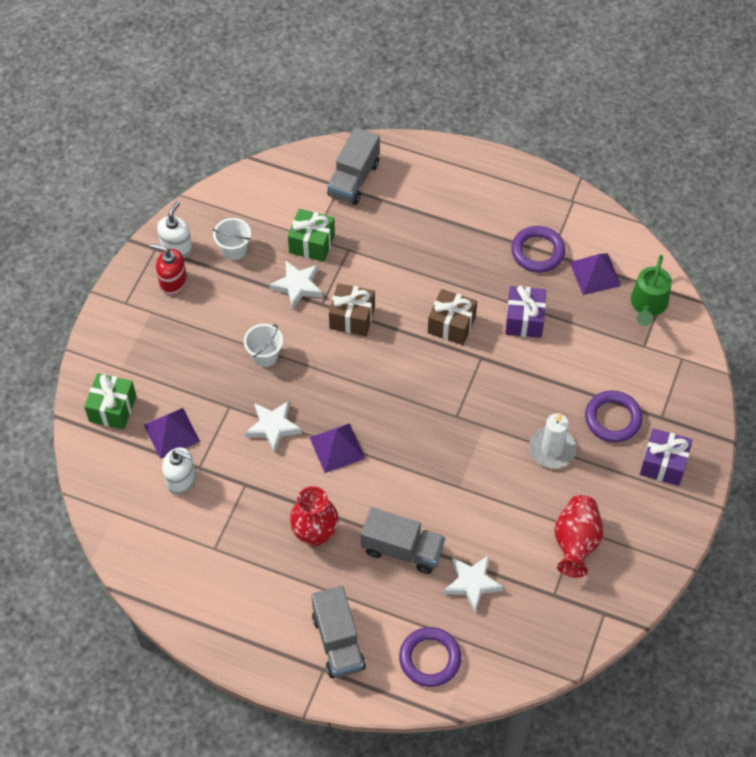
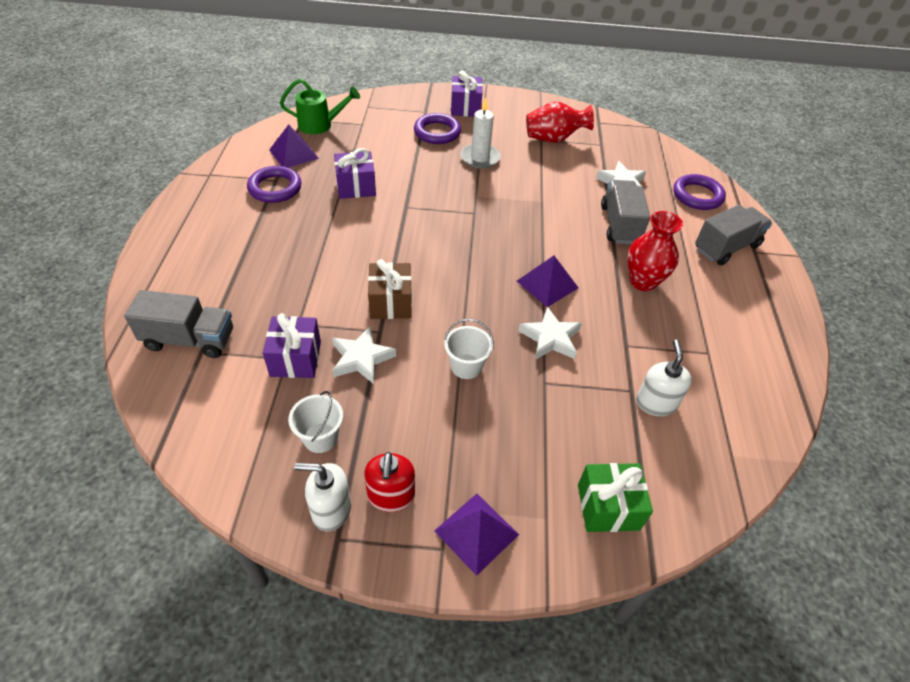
camera: 110 degrees left, 10 degrees down
purple pyramid [144,408,200,459] -> purple pyramid moved to [434,494,519,576]
green gift [288,209,335,262] -> purple gift [263,313,321,378]
brown gift [428,289,477,345] -> none

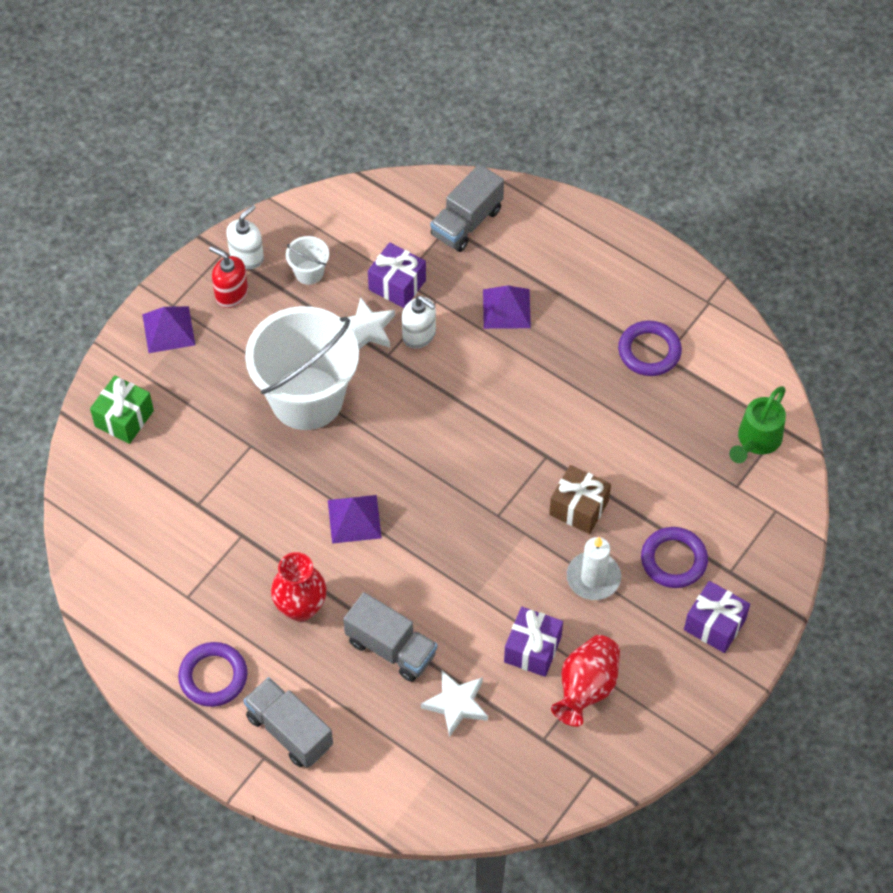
camera: 125 degrees right, 10 degrees up
purple pyramid [269,124,319,168] -> purple pyramid moved to [483,285,531,329]
purple gift [334,148,376,199] -> purple gift moved to [504,607,563,677]
brown gift [368,259,412,319] -> brown gift moved to [549,465,611,534]
white bucket [444,319,494,379] -> white bucket [245,306,359,430], size x2.47
white star [519,307,582,360] -> none
white soap dispenser [636,340,692,416] -> white soap dispenser moved to [402,296,436,349]
purple ring [673,174,726,210] -> purple ring moved to [178,642,248,707]
grey truck [695,205,772,266] -> grey truck turned 135 degrees clockwise [243,677,333,768]

